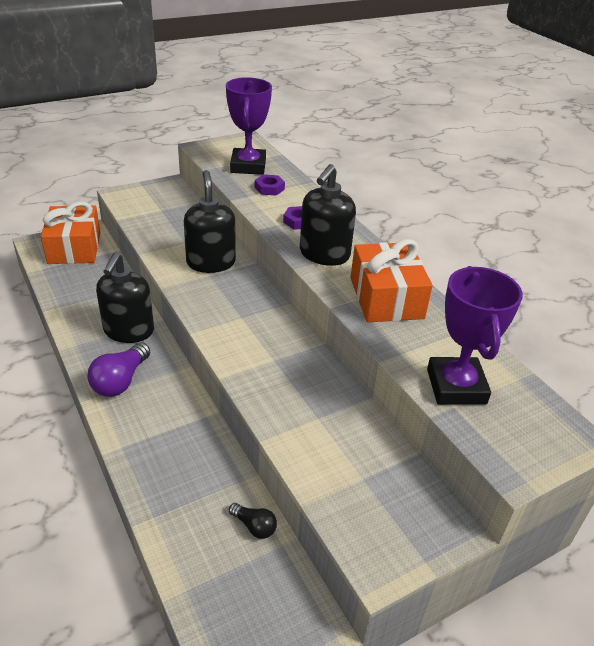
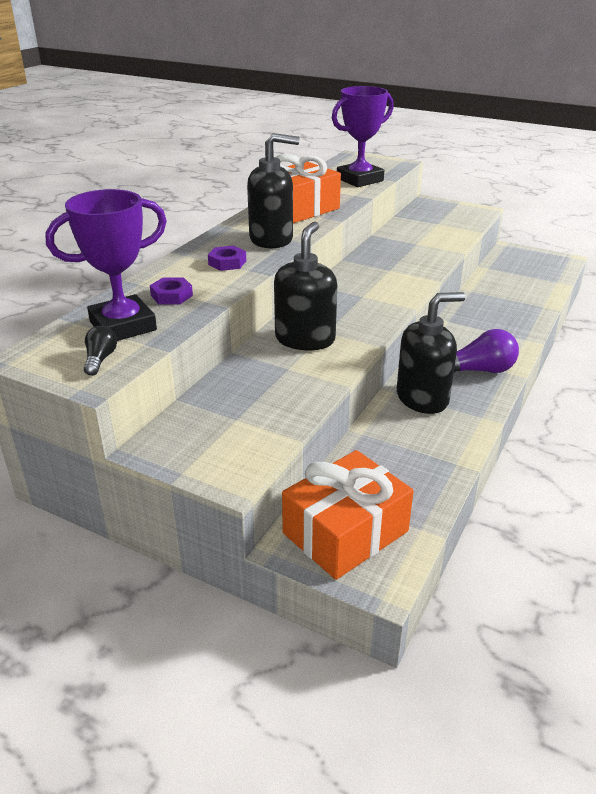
camera: 120 degrees left, 5 degrees down
black soap dispenser [184,170,236,273] -> black soap dispenser turned 150 degrees clockwise [274,222,337,350]
black light bulb [229,503,277,539] -> black light bulb moved to [84,325,117,376]

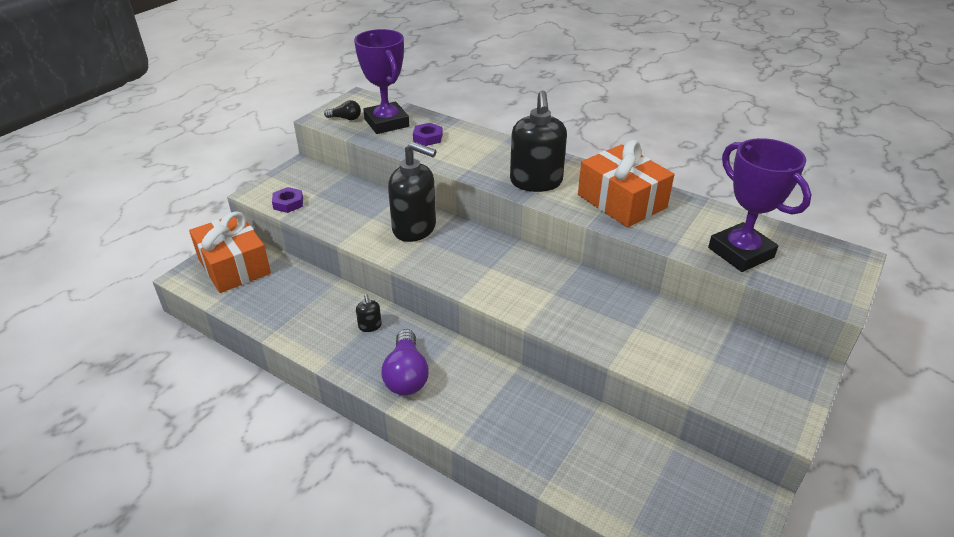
camera: 95 degrees right, 5 degrees up
purple nut [208,246,246,271] -> purple nut moved to [272,187,303,213]
black soap dispenser [397,292,465,414] -> black soap dispenser [356,294,382,332], size x0.42

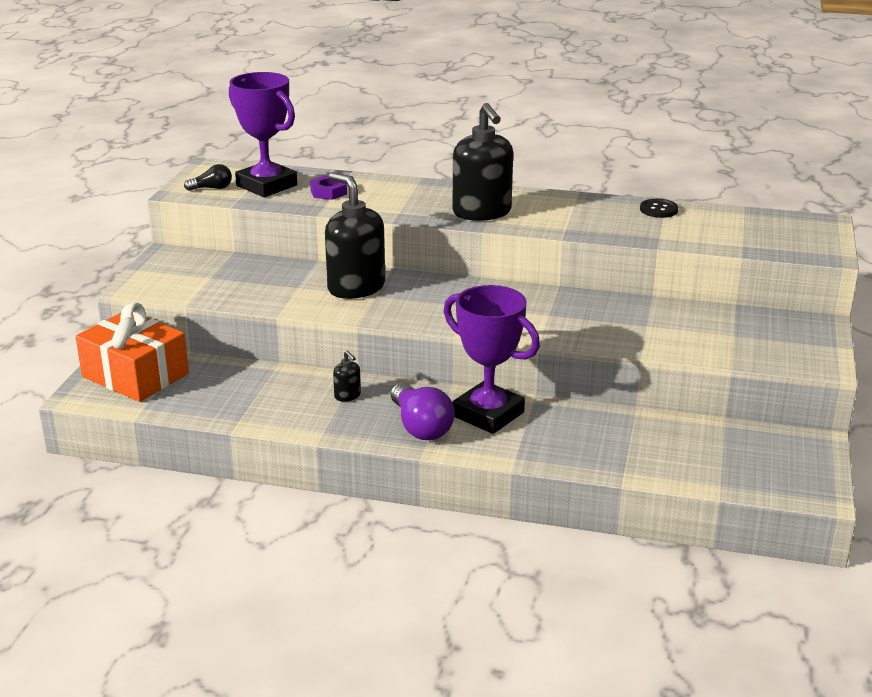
camera: 20 degrees left, 10 degrees down
purple nut [272,187,303,213] -> none
black soap dispenser [388,142,436,242] -> black soap dispenser turned 135 degrees counterclockwise [325,172,385,299]
orange gift [578,140,674,227] -> none
purple trophy [708,138,812,272] -> purple trophy moved to [443,285,540,434]
none -> black button [640,199,678,218]

